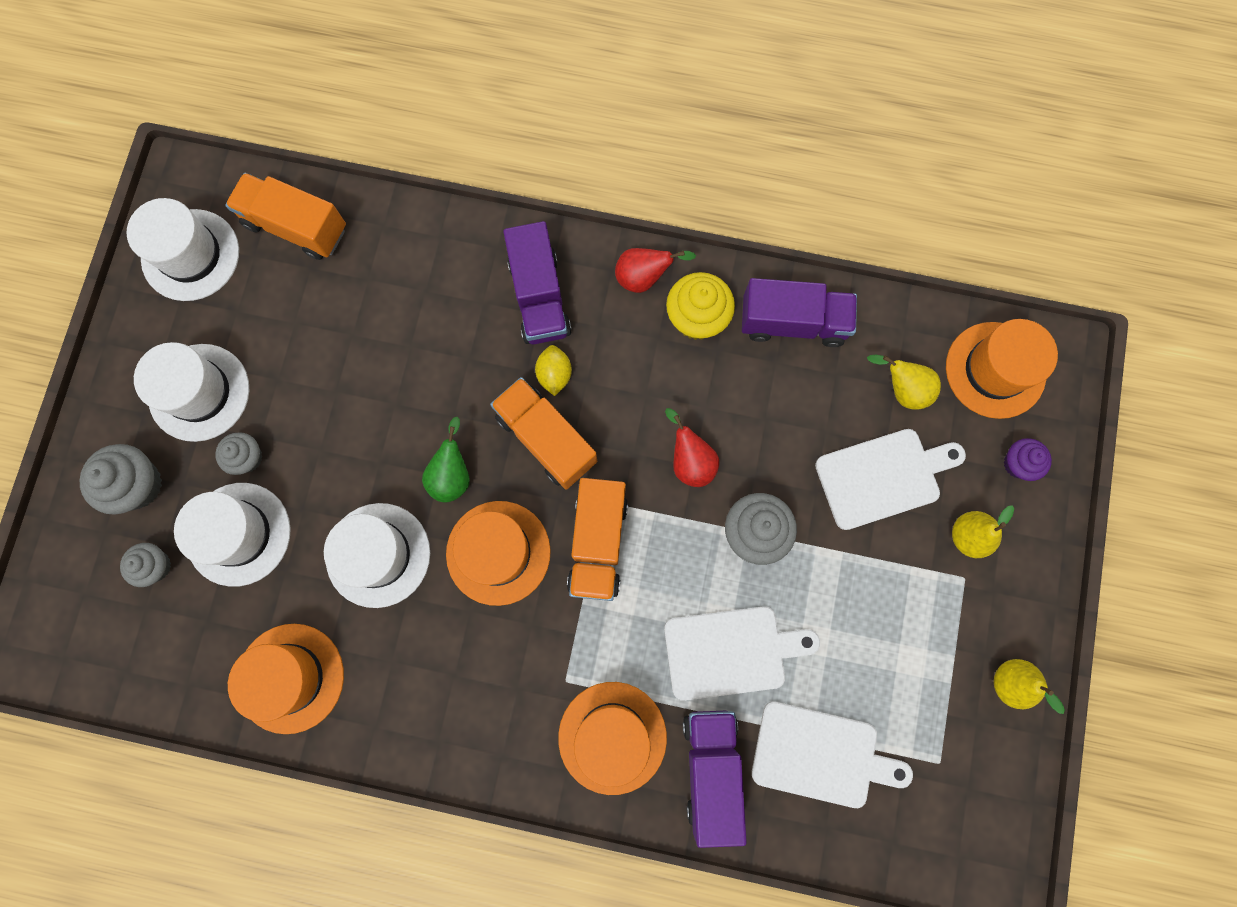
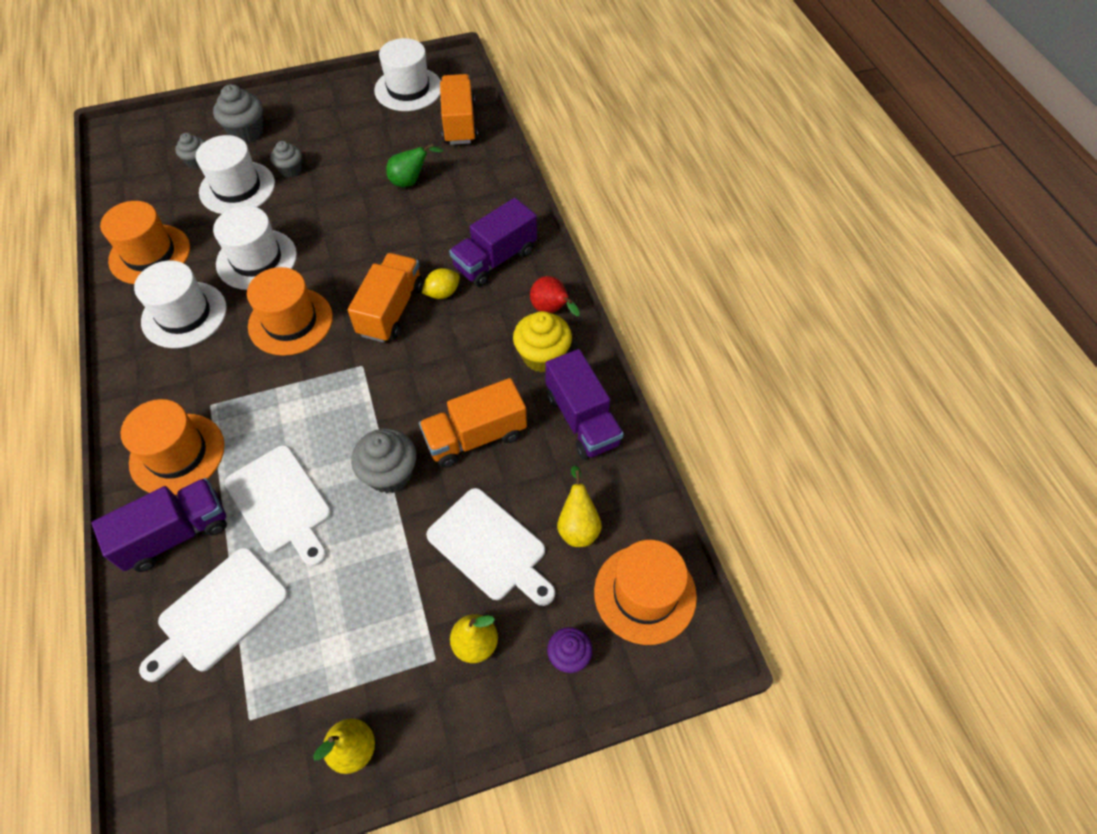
camera: 60 degrees right, 20 degrees down
white hat [134,342,249,442] -> white hat moved to [134,260,227,348]
green pear [422,417,470,502] -> green pear moved to [386,144,443,187]
orange truck [567,478,628,601] -> orange truck moved to [419,378,527,468]
red pear [665,408,719,487] -> none
white cutting board [752,701,913,808] -> white cutting board turned 60 degrees clockwise [139,547,289,682]

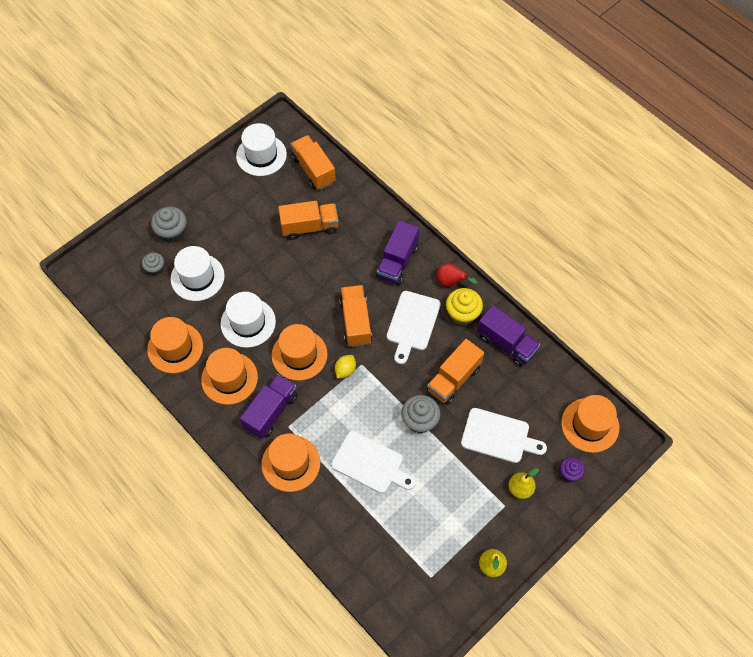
camera: 25 degrees left, 5 degrees up
purple truck [92,478,227,572] -> purple truck moved to [240,374,297,439]
white hat [134,260,227,348] -> orange hat [201,348,258,405]
white cutting board [139,547,289,682] -> white cutting board moved to [387,291,441,364]
grey cupcake [270,141,302,177] -> none
green pear [386,144,443,187] -> orange truck [278,201,339,240]
yellow lemon [422,268,460,299] -> yellow lemon moved to [335,355,356,378]
yellow pear [557,465,602,547] -> none

